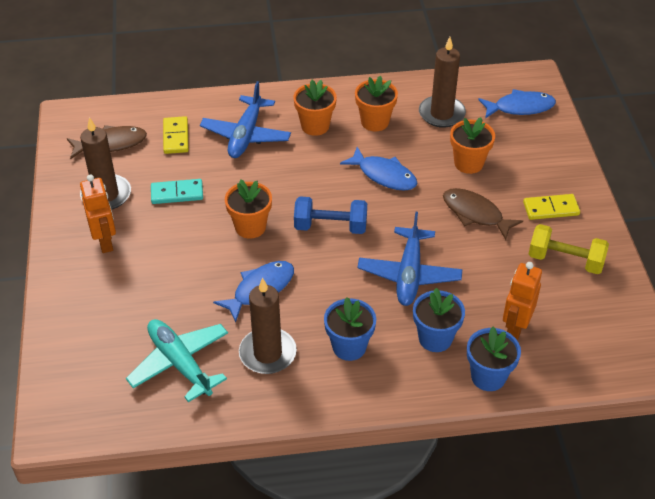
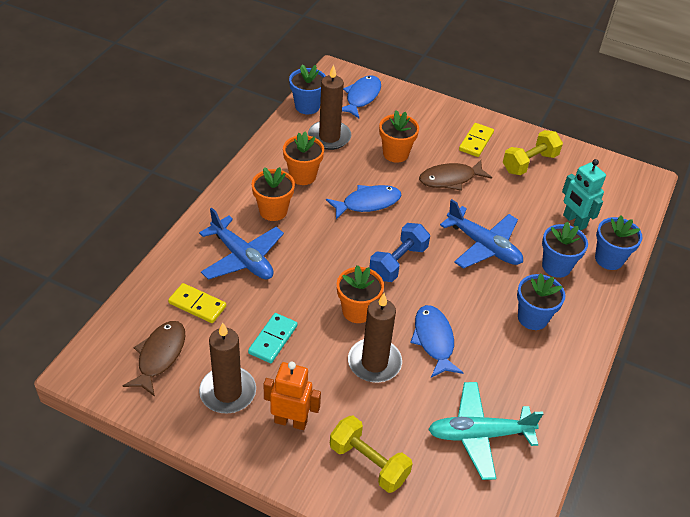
camera: 60 degrees left, 0 degrees up
brown candle [239,278,297,374] -> brown candle moved to [348,293,402,383]
orange robot [503,262,542,341] -> turquoise robot [562,159,606,231]
none -> blue flower pot [289,64,326,114]
none -> yellow dumbbell [330,416,412,493]

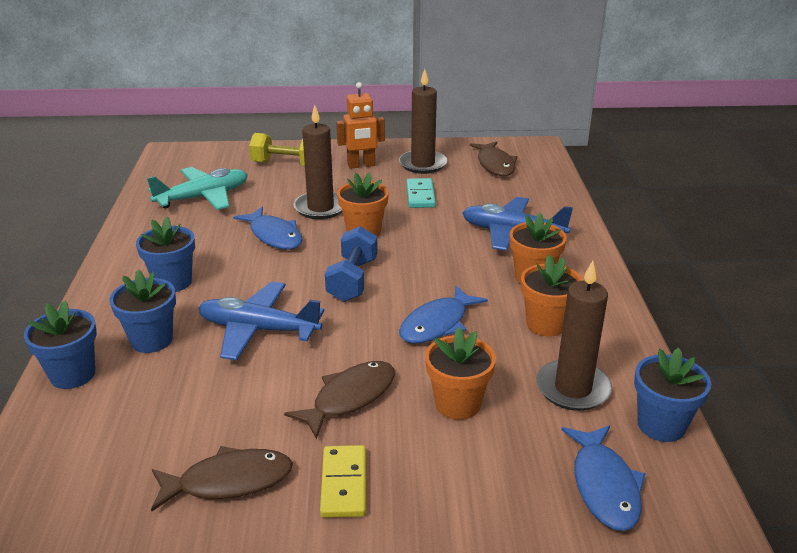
camera: 155 degrees right, 15 degrees down
yellow domino [168,283,226,323] -> none
yellow dumbbell [503,130,563,175] -> brown fish [151,446,293,511]
turquoise robot [562,159,606,231] -> none

